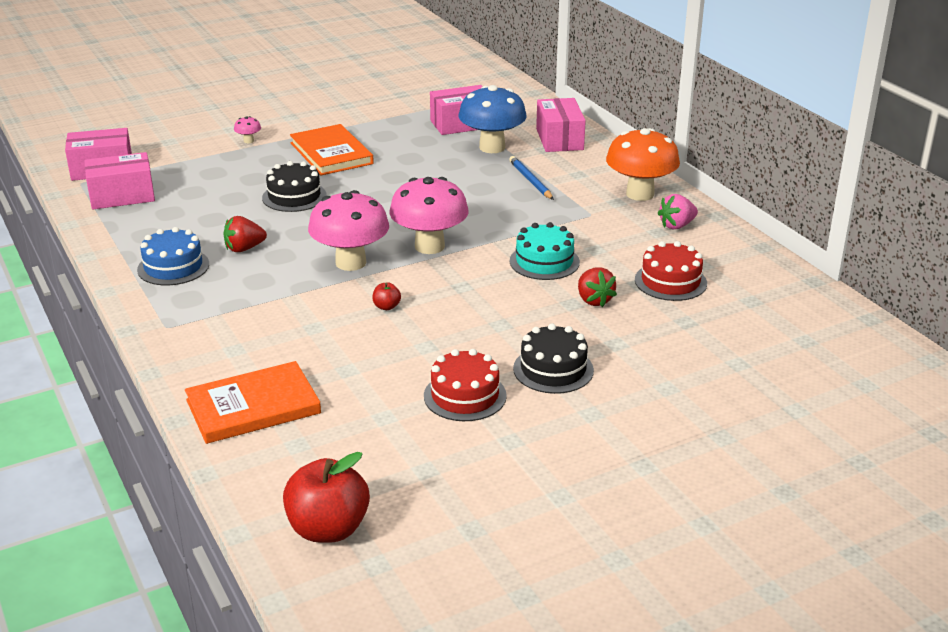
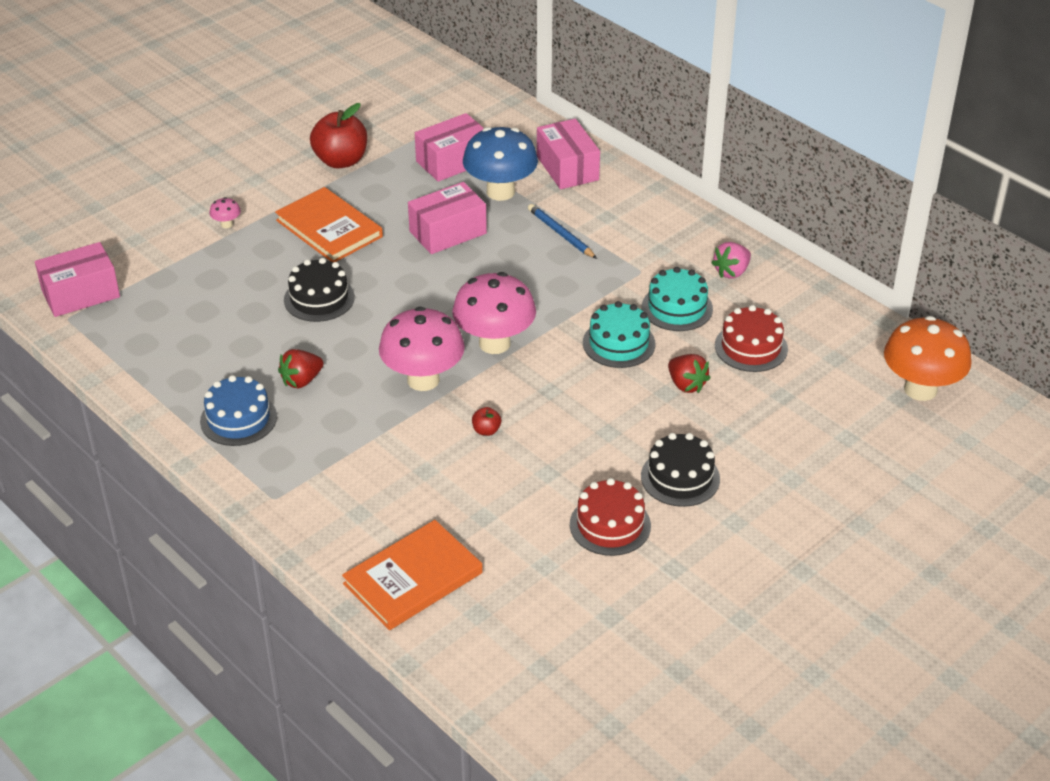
camera: 15 degrees left, 10 degrees up
pink box [84,152,155,210] -> pink box moved to [408,182,487,254]
red apple [283,452,370,543] -> red apple moved to [310,103,367,169]
orange mushroom [606,128,680,201] -> orange mushroom moved to [884,316,972,401]
none -> turquoise cake [642,267,713,331]

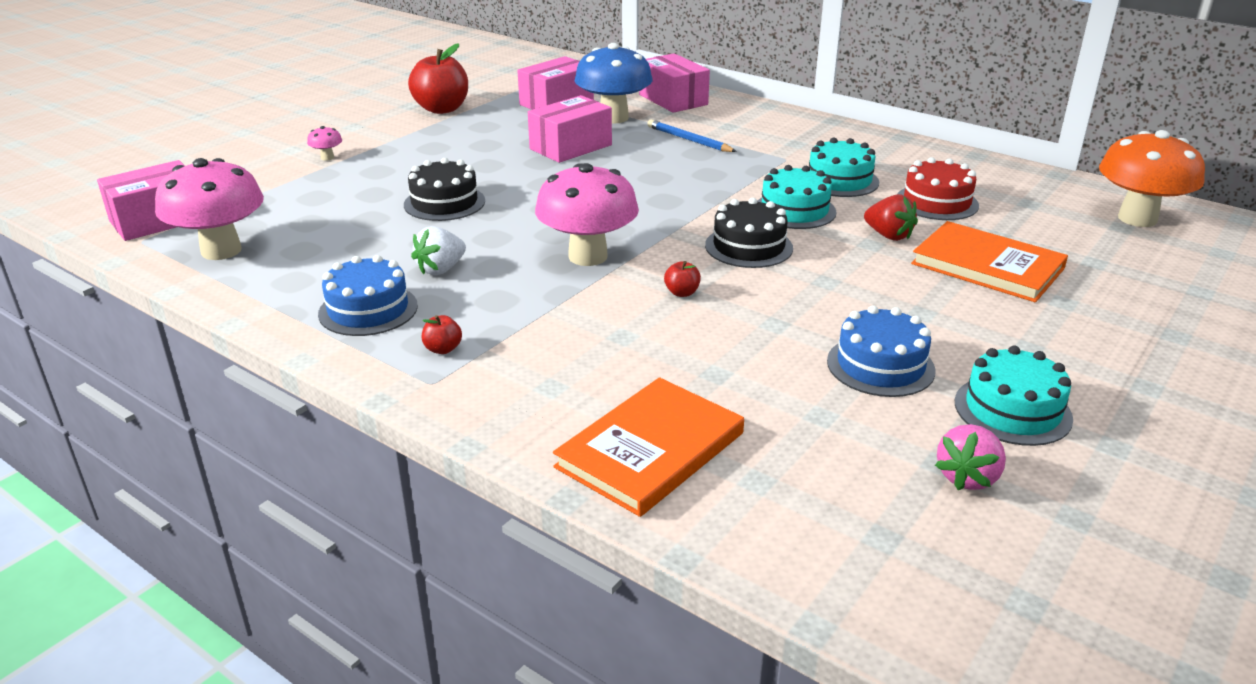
camera: 10 degrees left, 10 degrees down
orange book [275,187,383,262] -> orange book moved to [911,221,1068,302]
red strawberry [278,349,324,388] -> white strawberry [411,226,466,275]
pink mushroom [452,272,536,354] -> pink mushroom moved to [155,158,264,260]
red cake [570,478,651,556] -> blue cake [827,305,936,397]
black cake [641,433,720,507] -> black cake moved to [705,198,793,268]
pink strawberry [711,242,751,279] -> pink strawberry moved to [935,424,1006,490]
none -> red apple [422,315,462,354]
none -> turquoise cake [955,346,1073,446]

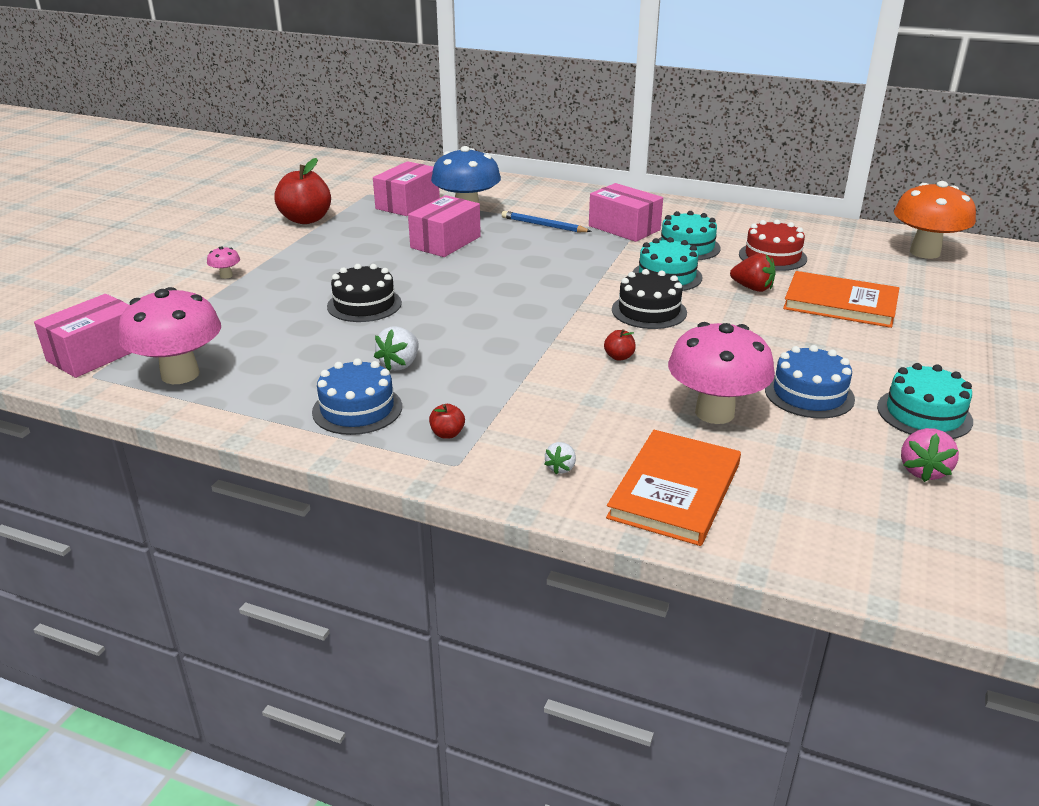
camera: 15 degrees left, 0 degrees up
pink mushroom [535,163,639,266] -> pink mushroom moved to [668,322,775,424]
pink box [639,53,710,113] -> pink box moved to [589,183,663,242]
none -> white strawberry [544,442,576,474]

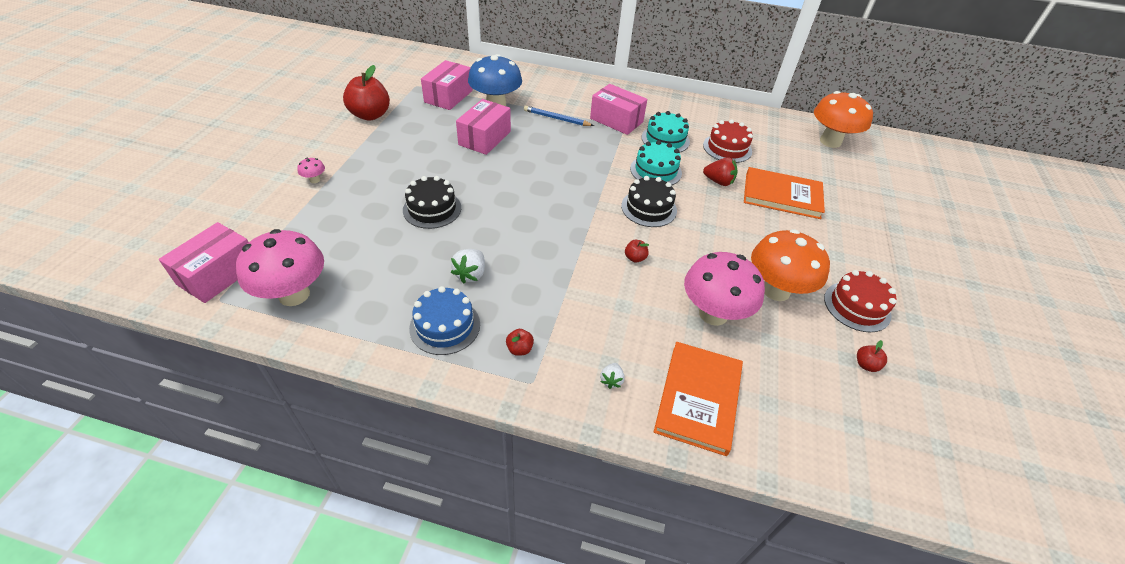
camera: 10 degrees left, 15 degrees up
blue cake [765,345,855,418] -> orange mushroom [751,229,830,301]
turquoise cake [877,363,973,439] -> red cake [824,270,896,332]
pink strawberry [901,428,959,482] -> red apple [857,340,887,372]

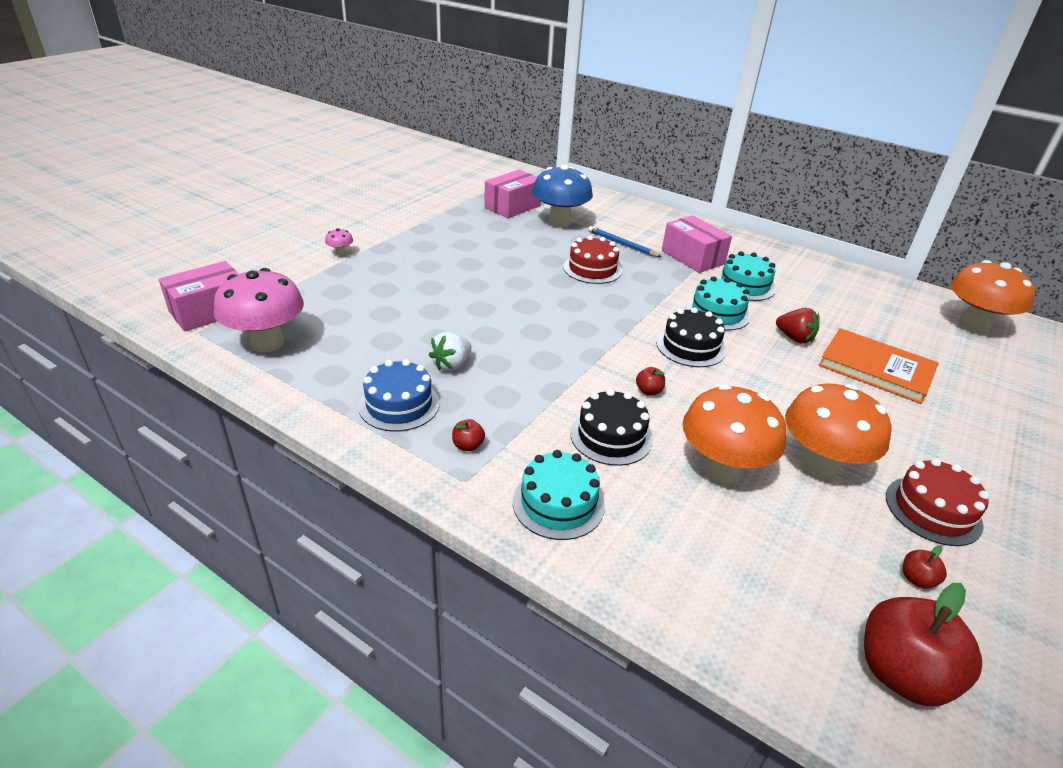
camera: 20 degrees right, 10 degrees down
red apple [343,65,390,121] -> red apple moved to [864,583,982,706]
black cake [403,176,461,229] -> black cake moved to [570,389,653,466]
pink box [456,99,511,155] -> none
white strawberry [600,363,625,389] -> turquoise cake [513,450,605,540]
orange book [654,342,743,456] -> none
pink mushroom [684,252,765,326] -> orange mushroom [682,384,787,483]
red cake [703,119,753,163] -> red cake moved to [563,236,622,284]

